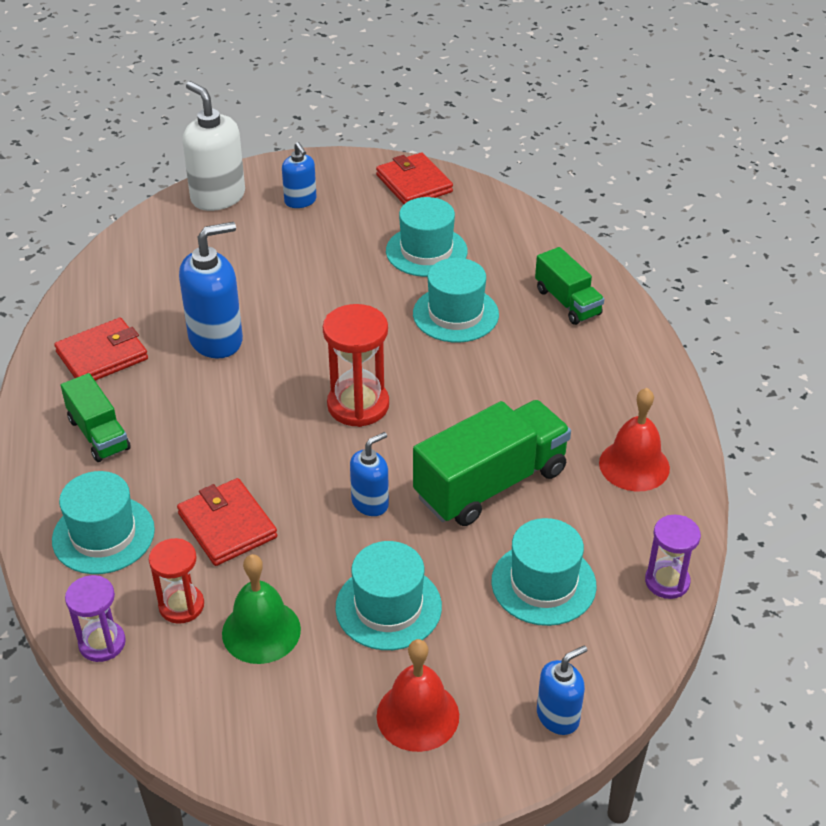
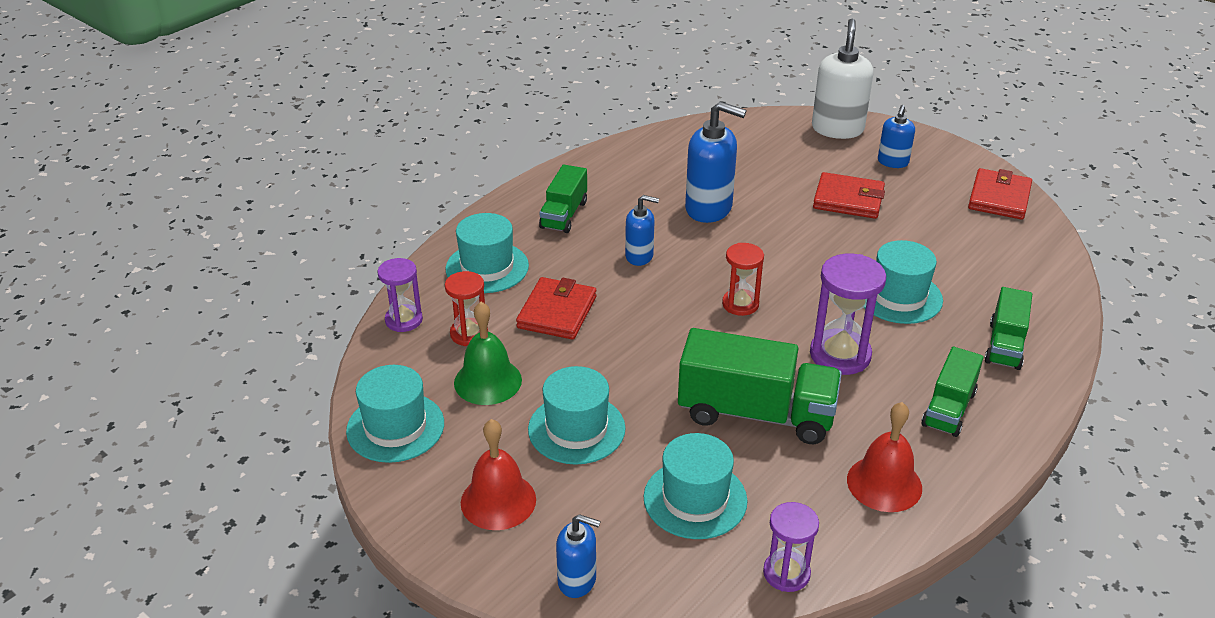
camera: 50 degrees right, 5 degrees down
red wallet [54,318,148,381] -> red wallet moved to [813,172,885,219]
red hourglass [323,304,389,427] -> red hourglass [722,243,764,316], size x0.64
blue soap dispenser [350,432,389,516] -> blue soap dispenser moved to [625,195,659,266]
turquoise hat [386,197,468,277] -> turquoise hat moved to [346,365,444,463]
none -> purple hourglass [810,254,886,375]
none -> green truck [921,346,984,437]

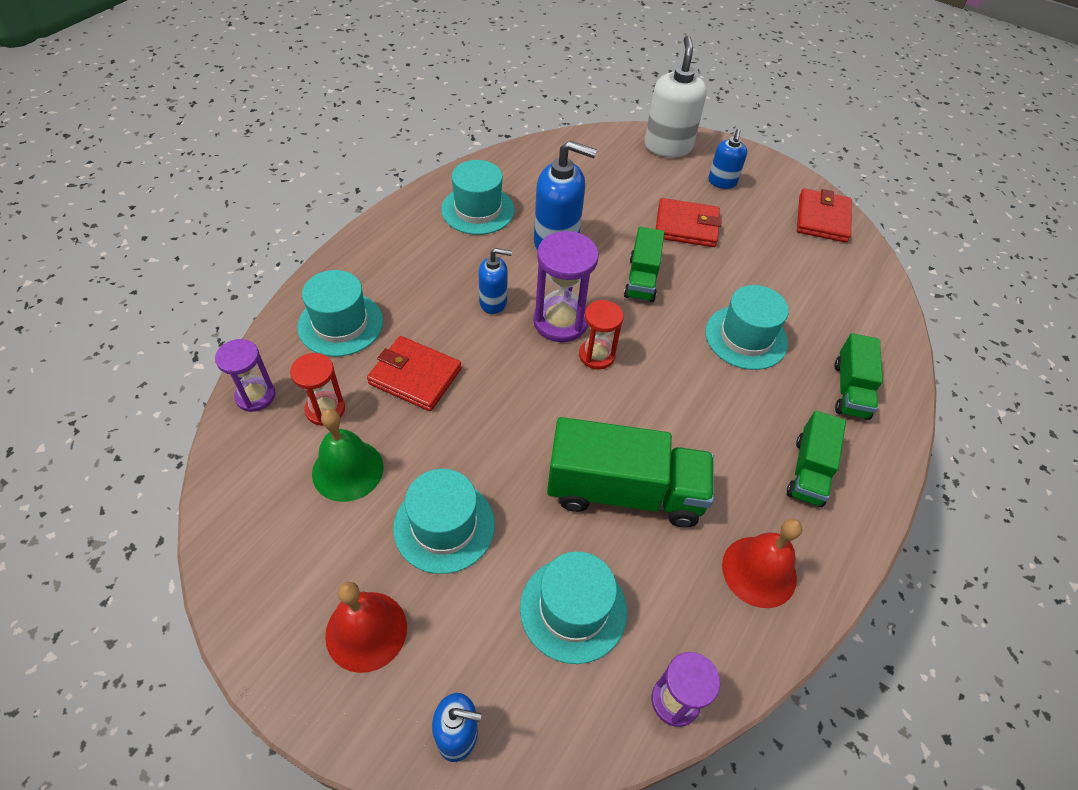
camera: 10 degrees left, 15 degrees up
turquoise hat [346,365,444,463] -> turquoise hat moved to [441,160,514,235]
red wallet [516,277,596,340] -> red wallet turned 75 degrees counterclockwise [367,336,462,411]
green truck [539,164,587,233] -> green truck moved to [624,227,665,302]
purple hourglass [810,254,886,375] -> purple hourglass moved to [533,231,599,342]

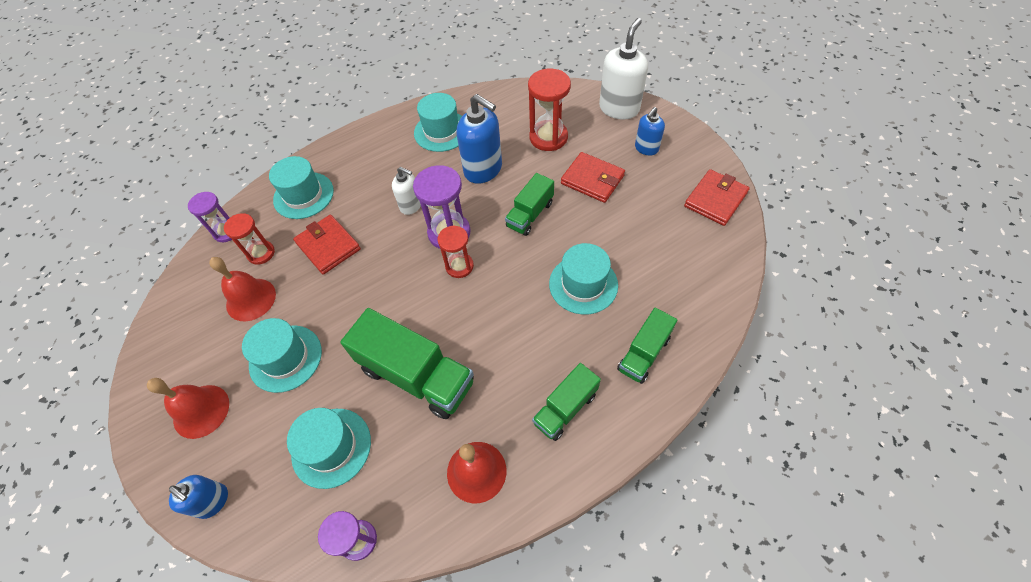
camera: 30 degrees right, 5 degrees up
green bell [312,409,384,502] -> red bell [209,257,276,321]
blue soap dispenser [479,248,512,314] -> white soap dispenser [392,167,421,215]
none -> red hourglass [528,69,571,151]

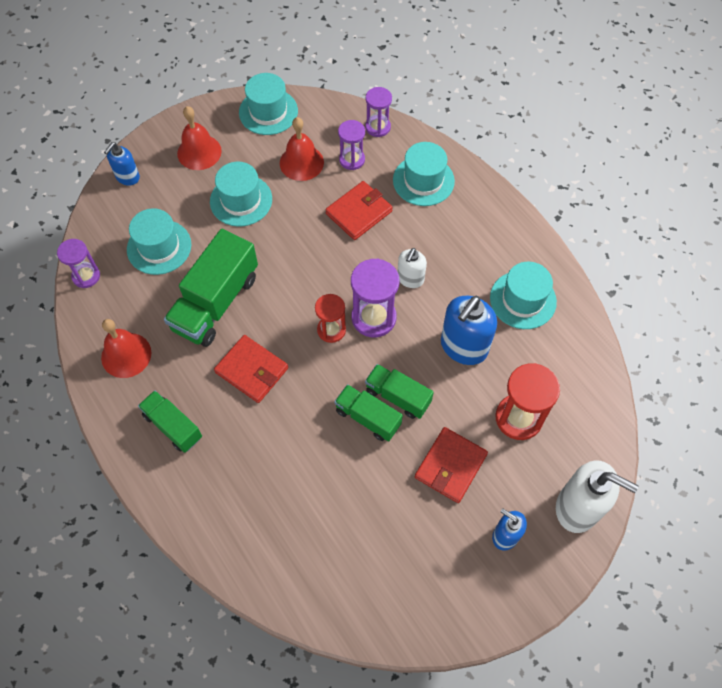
camera: 85 degrees right, 5 degrees up
red hourglass [224,213,275,265] -> purple hourglass [338,120,365,170]
turquoise hat [549,243,618,315] -> turquoise hat moved to [239,73,298,135]
green truck [617,307,677,384] -> green truck moved to [334,384,403,442]
red wallet [684,169,750,226] -> red wallet moved to [214,335,288,403]

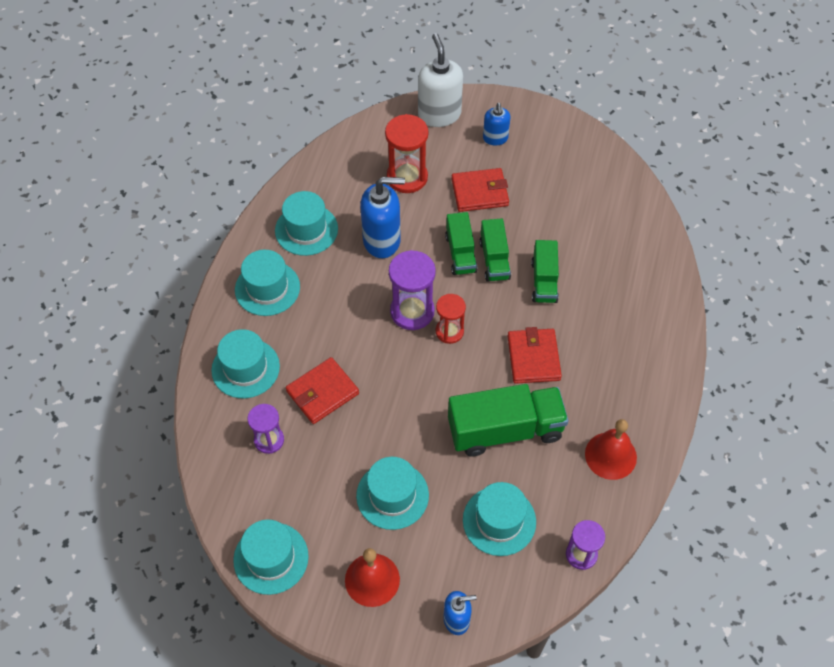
camera: 130 degrees left, 5 degrees down
green truck [138,390,202,453] -> green truck moved to [531,240,559,303]
red bell [280,117,324,181] -> none
red wallet [325,181,393,240] -> red wallet turned 45 degrees counterclockwise [286,357,359,424]
purple hourglass [365,87,392,137] -> none
white soap dispenser [398,248,427,288] -> none
none -> turquoise hat [235,250,300,316]

